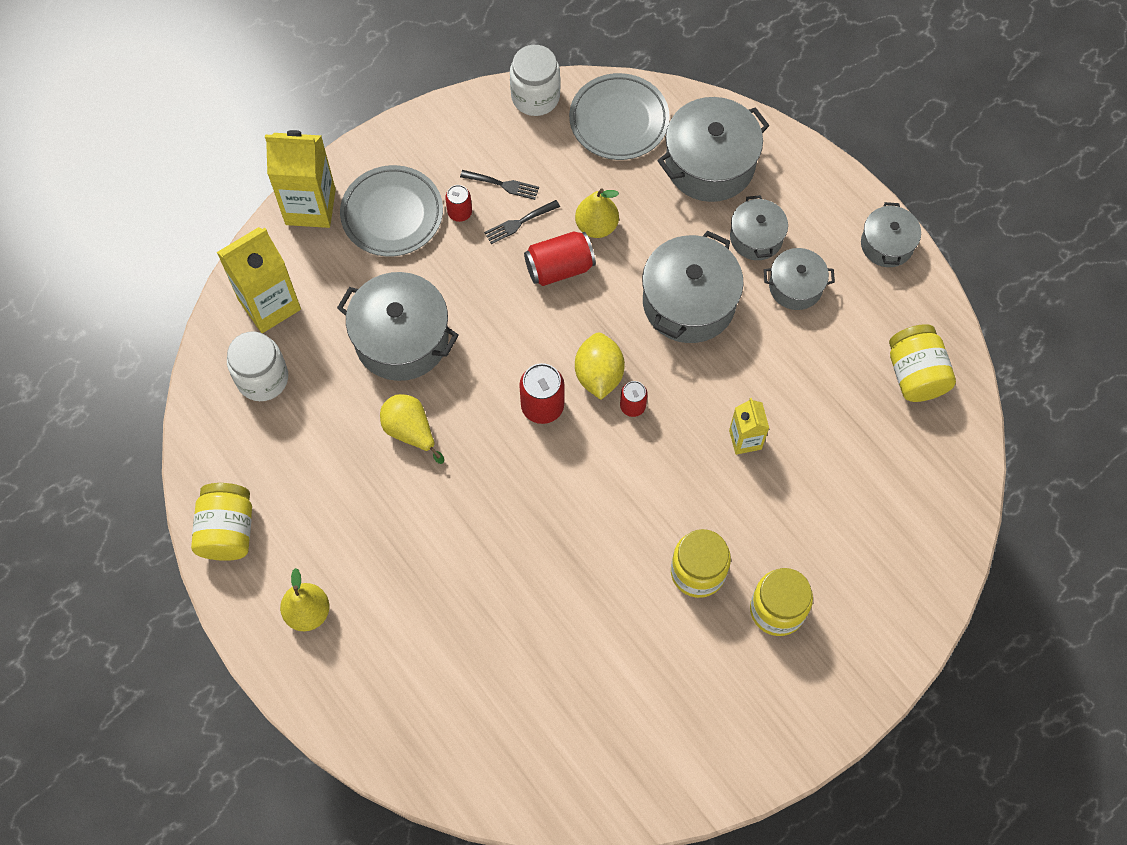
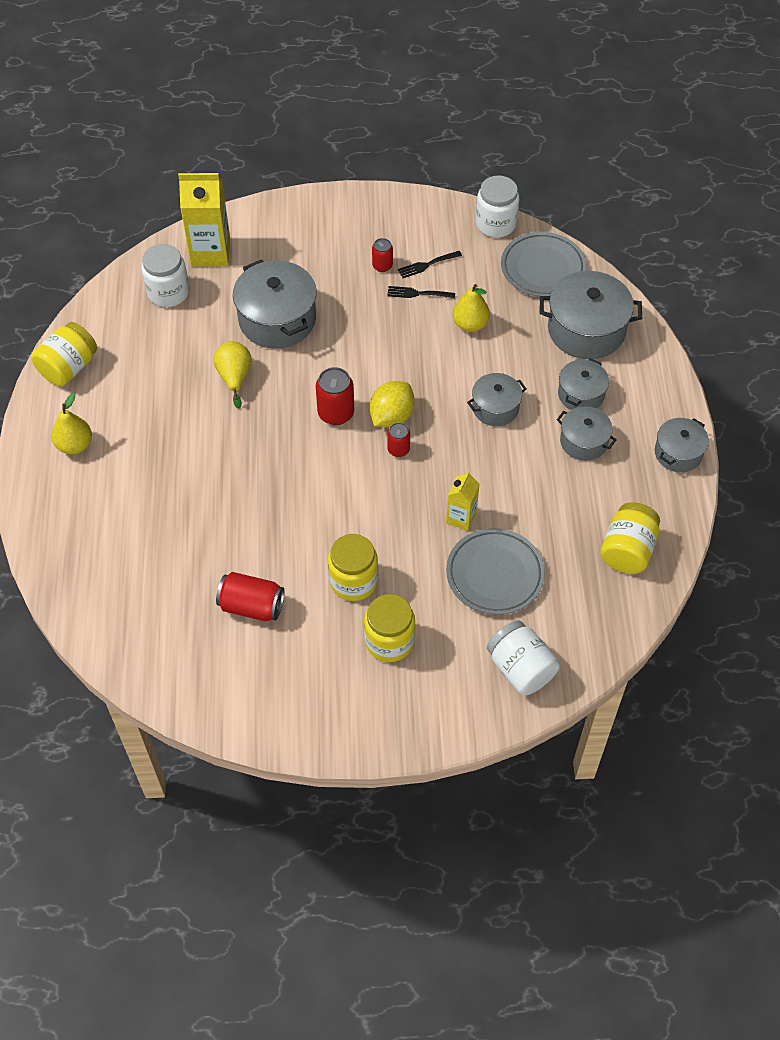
camera: 35 degrees right, 10 degrees down
yellow carton [265,130,336,228] -> none
grey plate [340,165,443,256] -> grey plate moved to [446,528,545,615]
black fork [460,170,539,200] -> black fork turned 105 degrees clockwise [398,251,462,278]
red can [524,231,596,286] -> red can moved to [216,572,285,621]
grey pot [642,231,744,343] -> grey pot [467,373,526,426], size x0.58
none -> white jar [487,620,560,695]

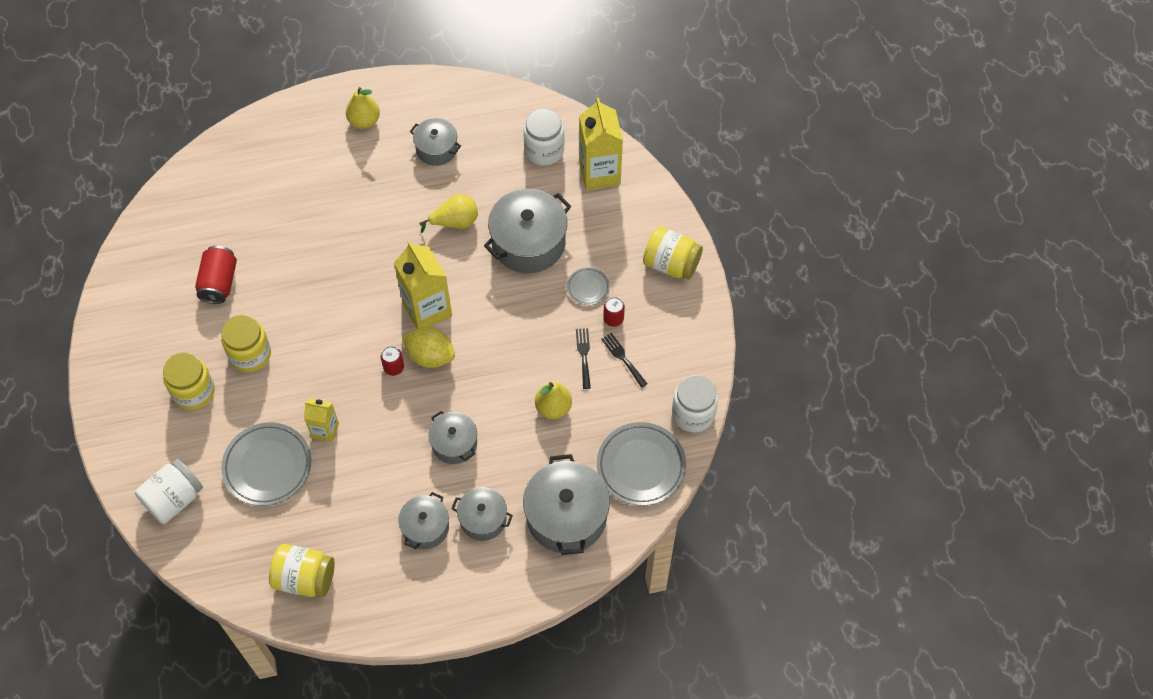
camera: 80 degrees right, 5 degrees up
yellow jar [31,322,97,386] -> yellow jar moved to [643,227,703,280]
red can [316,367,354,425] -> yellow carton [394,241,452,329]
grey pot [655,418,709,472] -> grey pot moved to [410,118,461,166]
none -> grey plate [567,267,610,305]

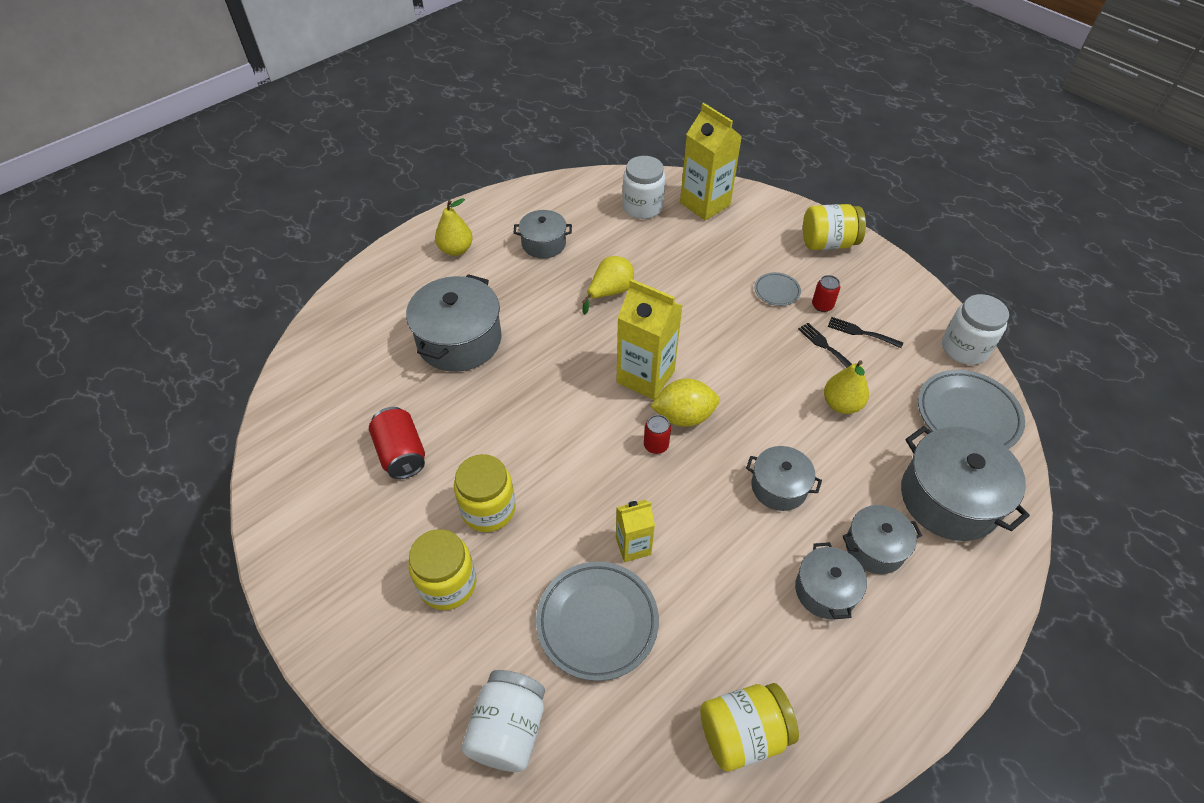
camera: 30 degrees left, 10 degrees down
grey pot [484,189,571,273] -> grey pot moved to [406,274,502,372]

